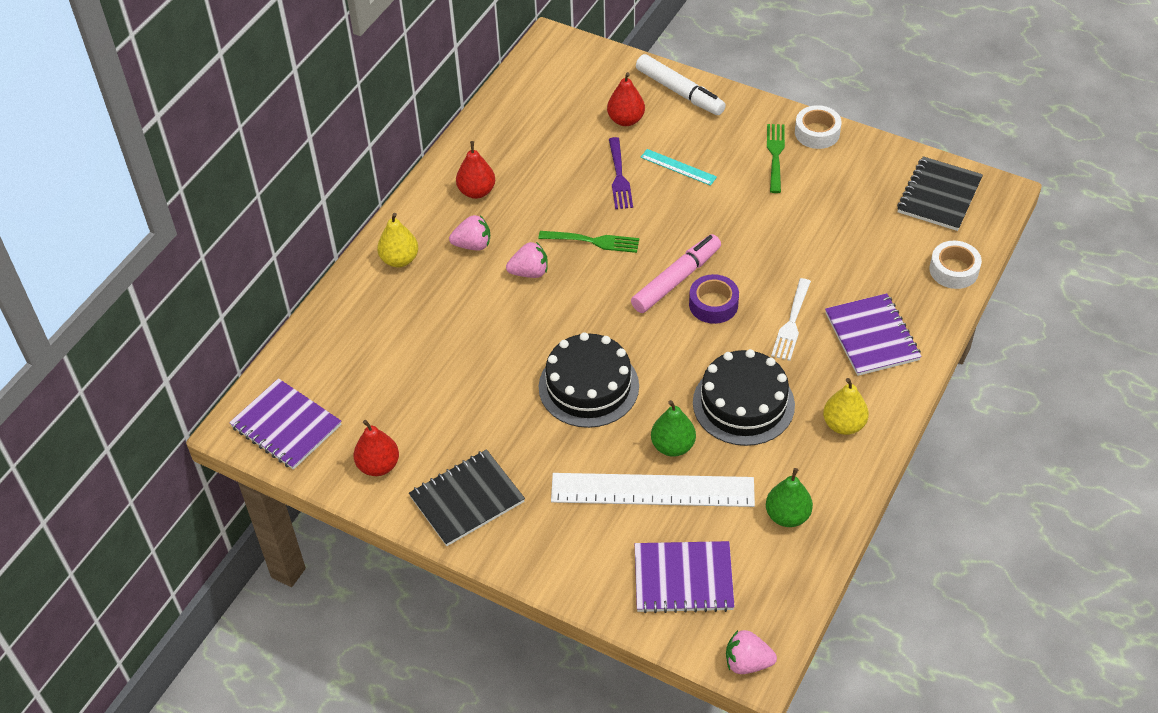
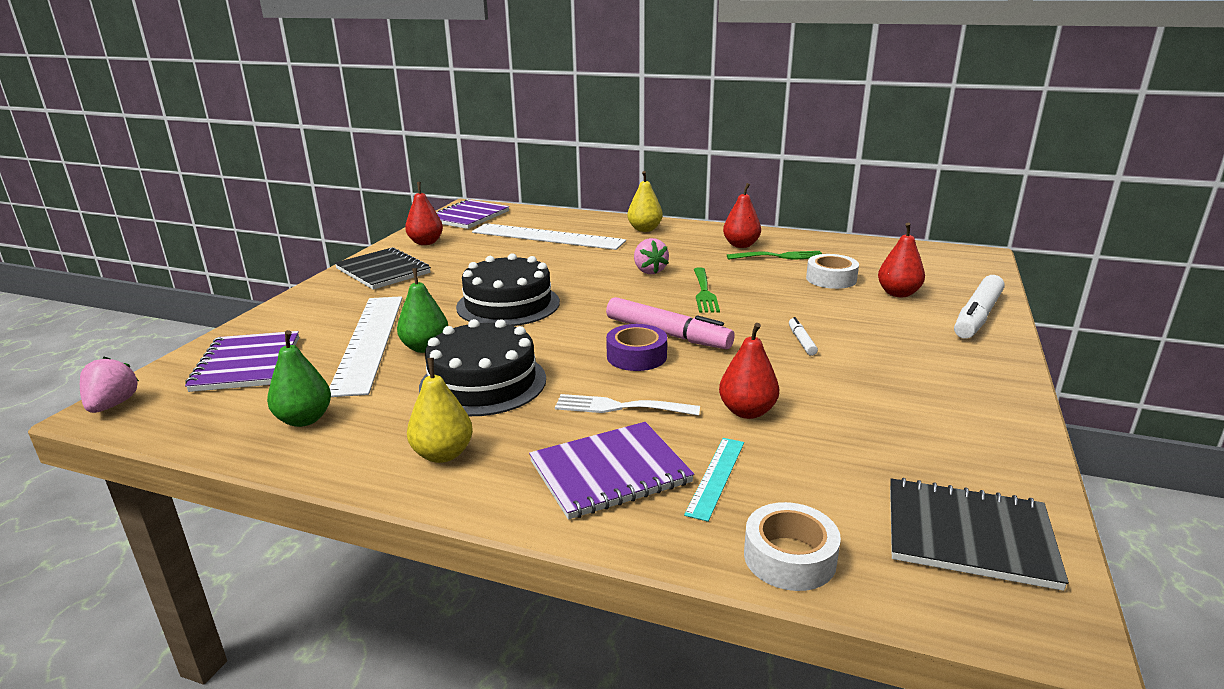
camera: 80 degrees right, 25 degrees down
pink strawberry [449,215,490,251] -> none
purple fork [609,137,633,209] -> none
turquoise ruler [641,149,717,186] -> turquoise ruler moved to [684,438,744,522]
green fork [767,124,785,193] -> green fork moved to [727,251,822,260]
white tape [795,105,841,149] -> white tape moved to [806,254,859,289]
none -> white ruler [472,223,626,250]
none -> red pear [719,323,779,419]
none -> white marker [789,317,818,356]

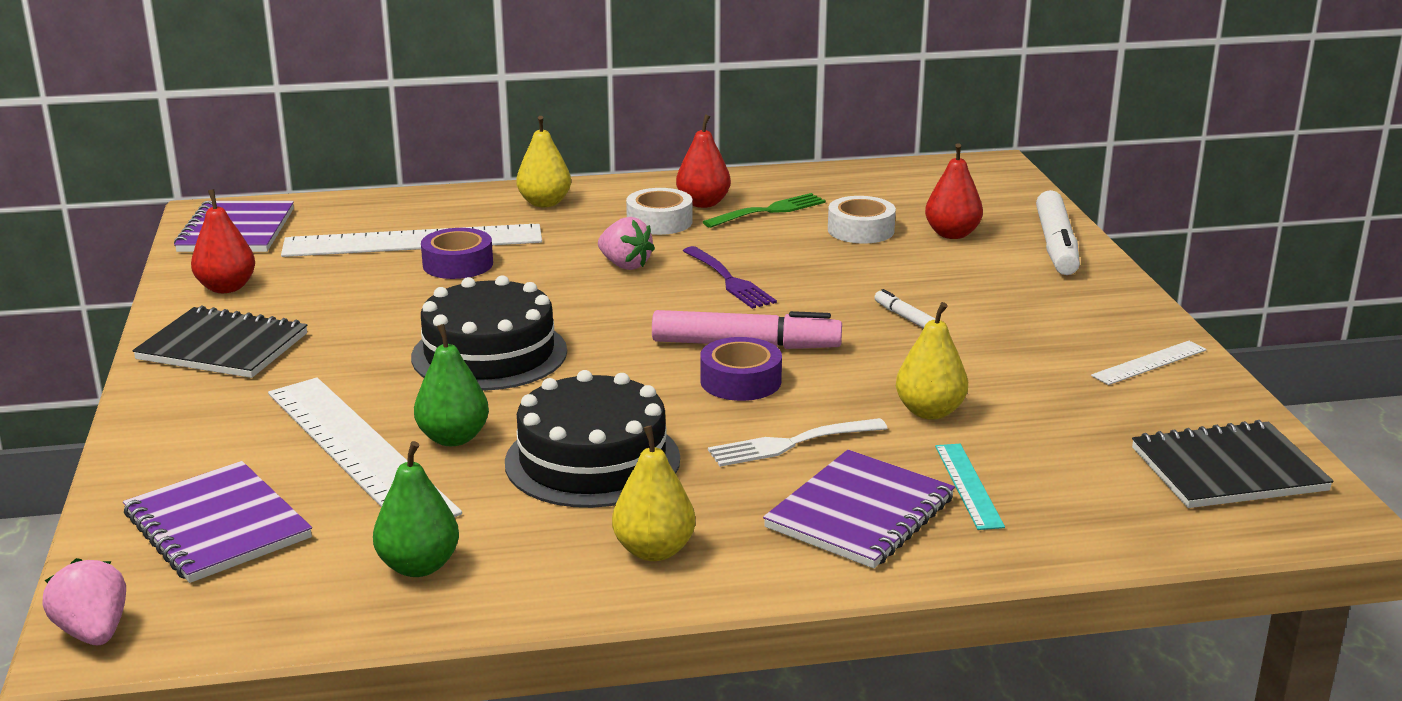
camera: 30 degrees left, 0 degrees up
green fork [694,267,720,313] -> purple fork [683,246,777,309]
red pear [719,323,779,419] -> yellow pear [896,302,968,420]
white tape [744,502,841,591] -> white tape moved to [626,188,693,235]
none -> purple tape [421,228,493,279]
none -> white ruler [1091,341,1207,385]

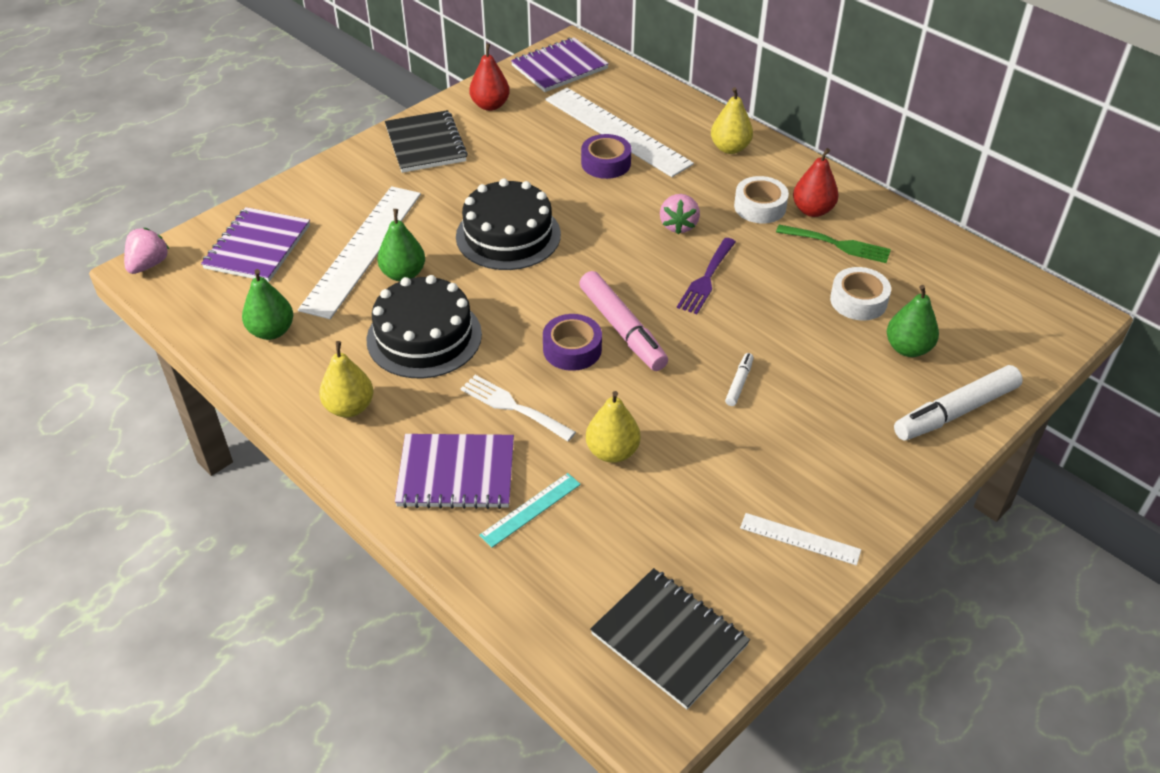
camera: 55 degrees right, 20 degrees up
red pear [925,143,983,239] -> green pear [887,285,939,357]

